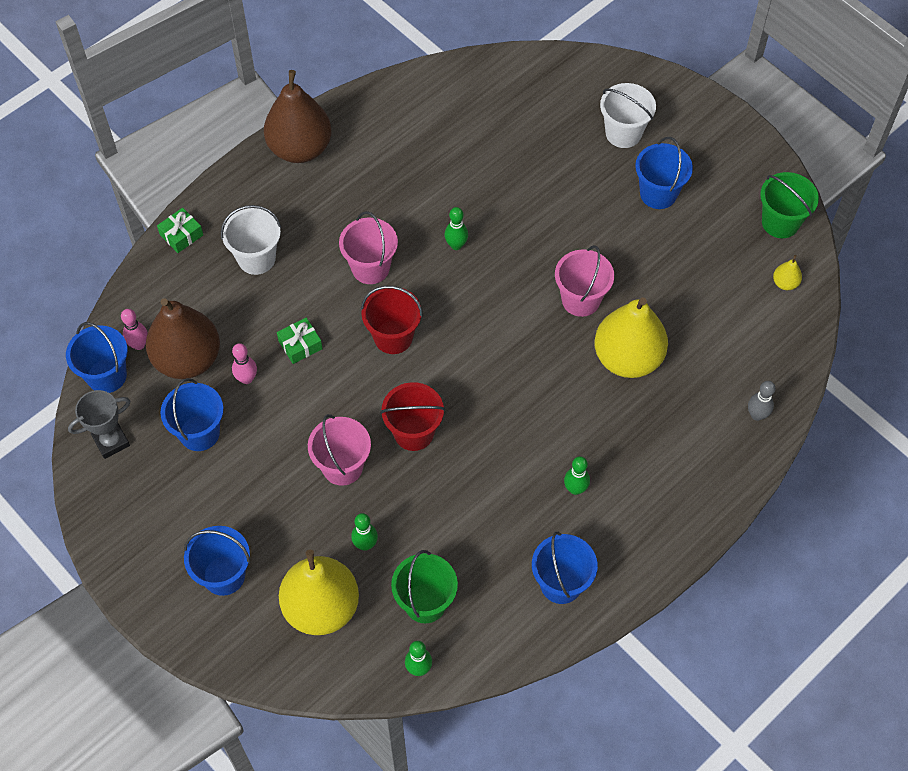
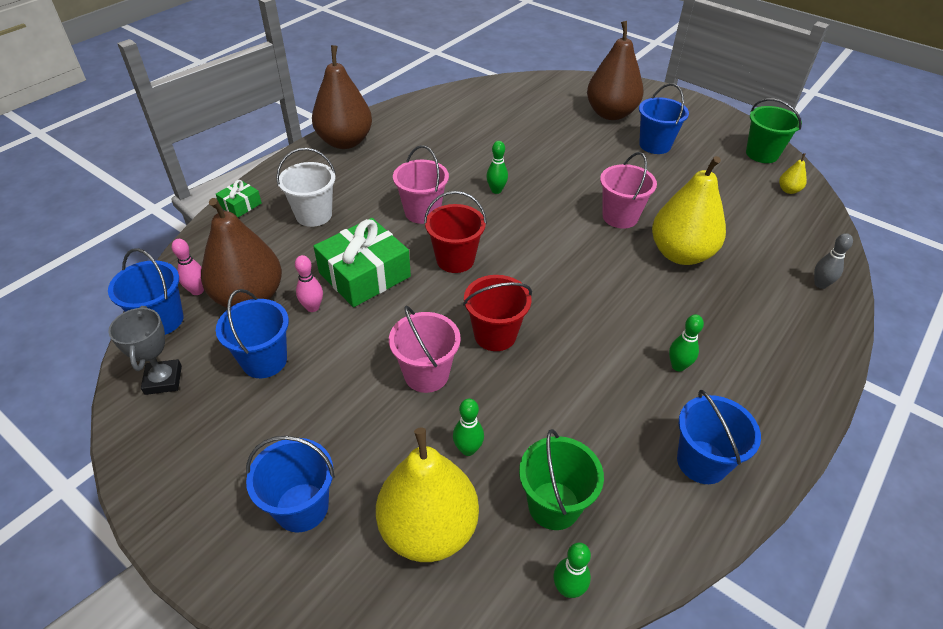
camera: 10 degrees left, 15 degrees down
grey trophy [68,390,130,459] -> grey trophy turned 60 degrees counterclockwise [108,306,182,395]
green gift [277,318,323,364] -> green gift [313,218,411,307], size x2.03
white bucket [600,83,656,148] -> brown pear [587,21,643,120]

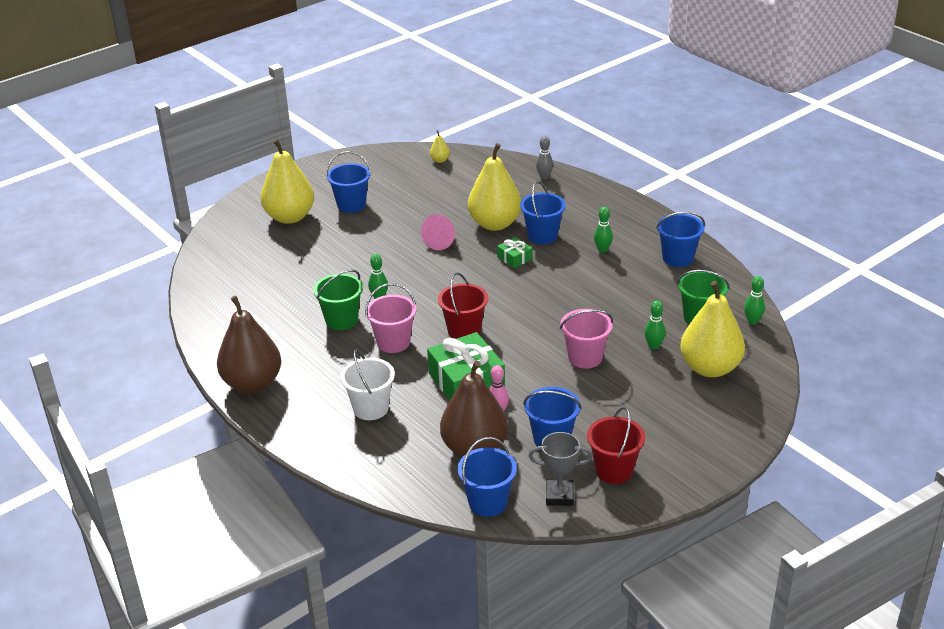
camera: 75 degrees left, 10 degrees down
pink bowling pin [172,239,204,295] -> none
green gift [216,180,262,217] -> green gift moved to [497,237,532,268]
blue bucket [246,436,335,532] -> blue bucket moved to [520,181,566,244]
red bucket [463,275,532,351] -> red bucket moved to [587,407,645,484]
brown pear [587,21,643,120] -> yellow pear [261,139,314,224]
pink bucket [600,152,657,229] -> pink cone [421,214,455,250]
green bucket [746,98,802,163] -> green bucket moved to [313,269,363,330]

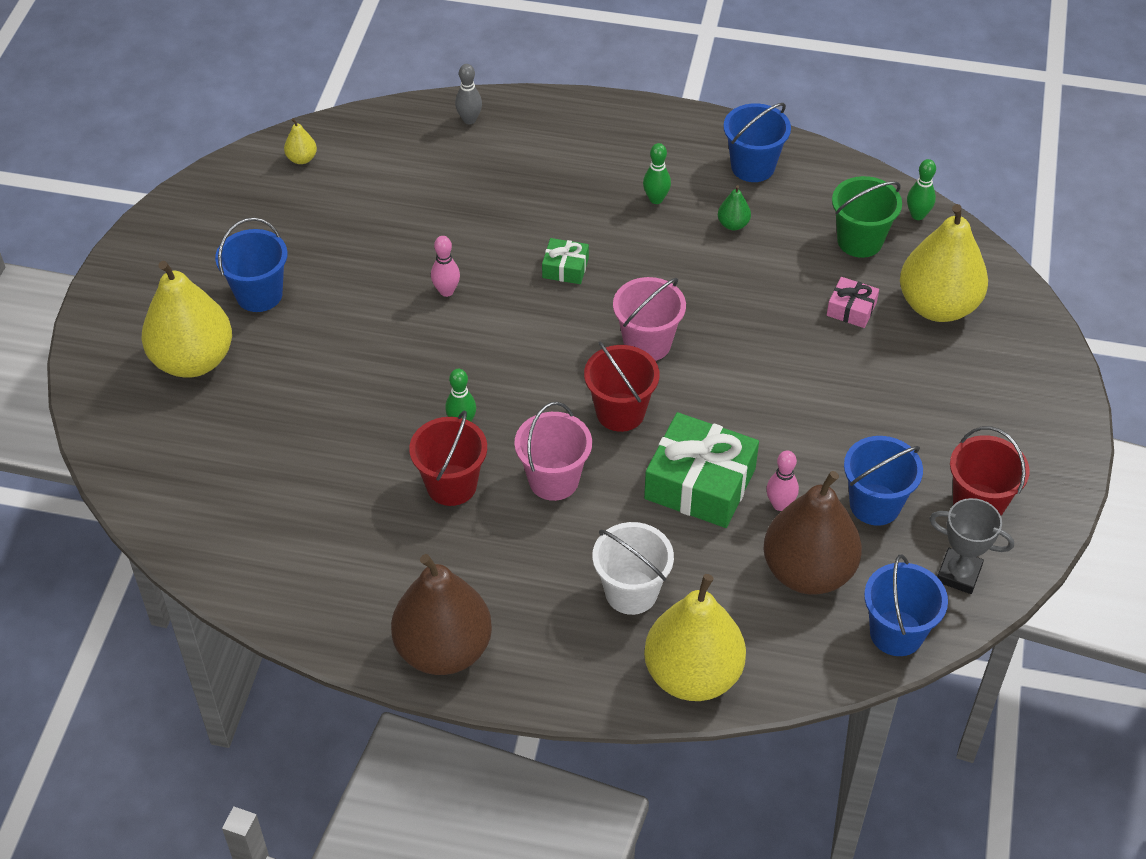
camera: 40 degrees left, 15 degrees up
green bucket [313,269,363,330] -> red bucket [409,411,487,506]
pink cone [421,214,455,250] -> pink bowling pin [431,236,460,297]
yellow pear [468,143,521,231] -> yellow pear moved to [644,574,746,701]
blue bucket [520,181,566,244] -> none
grey trophy [529,432,592,506] -> grey trophy turned 60 degrees clockwise [929,498,1014,594]
pink bucket [560,309,613,369] -> pink bucket moved to [613,277,686,361]
green bowling pin [644,300,666,349] -> pink gift [827,277,879,328]
none -> green pear [718,185,751,230]

